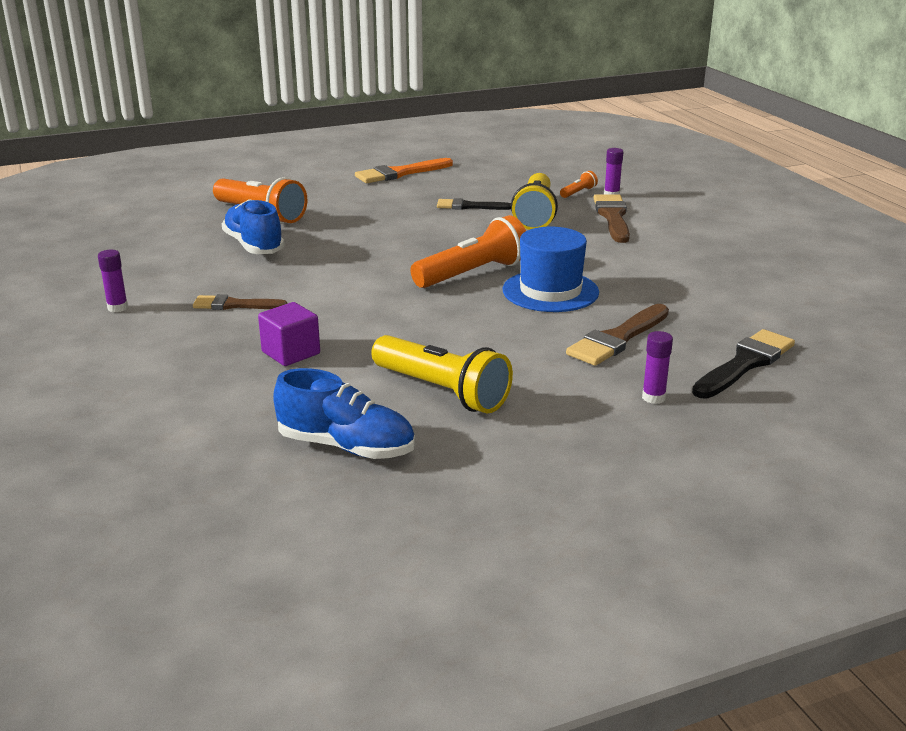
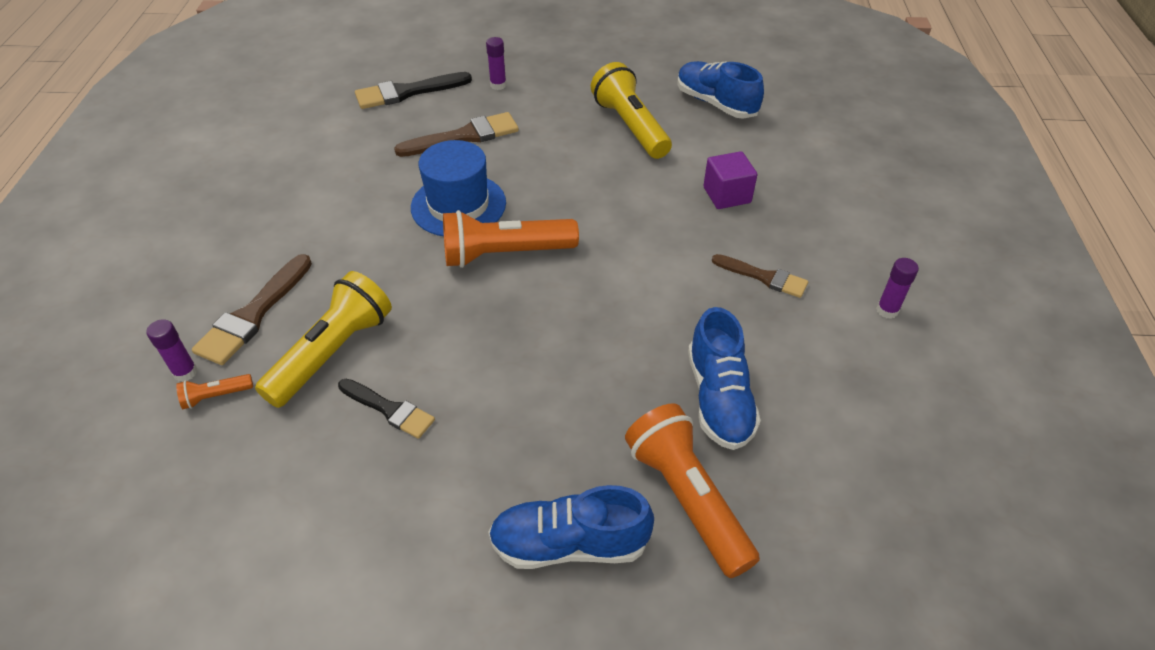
camera: 155 degrees left, 20 degrees up
orange brush [355,158,453,183] -> none
none -> blue shoe [488,485,654,569]

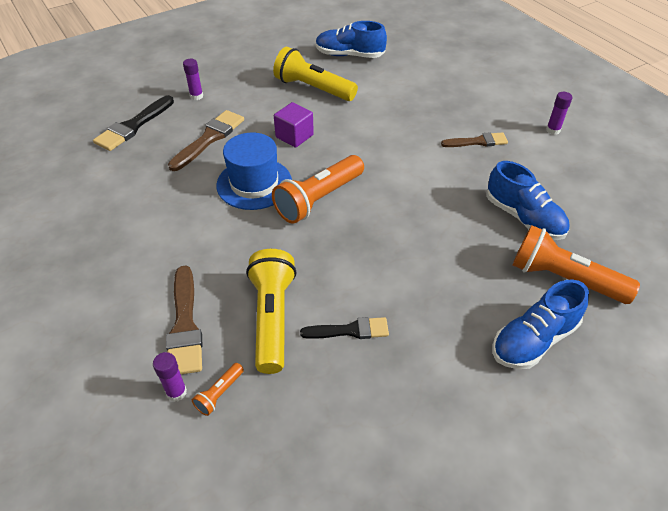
camera: 35 degrees left, 0 degrees up
purple cube [703,151,757,209] -> purple cube moved to [274,102,314,148]

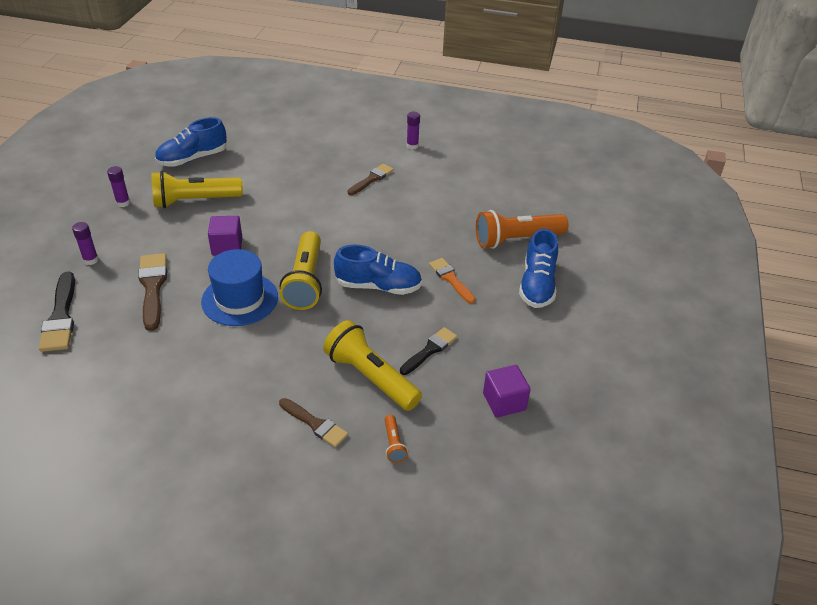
camera: 45 degrees left, 5 degrees down
purple glue stick [153,352,187,402] -> purple glue stick moved to [107,166,130,207]
brown brush [166,266,203,374] -> brown brush [279,398,348,447], size x0.66
orange flashlight [272,155,364,224] -> yellow flashlight [280,231,322,310]
blue shoe [486,161,569,240] -> blue shoe moved to [334,245,422,295]
none -> orange brush [429,258,475,304]
none -> purple cube [483,365,531,418]

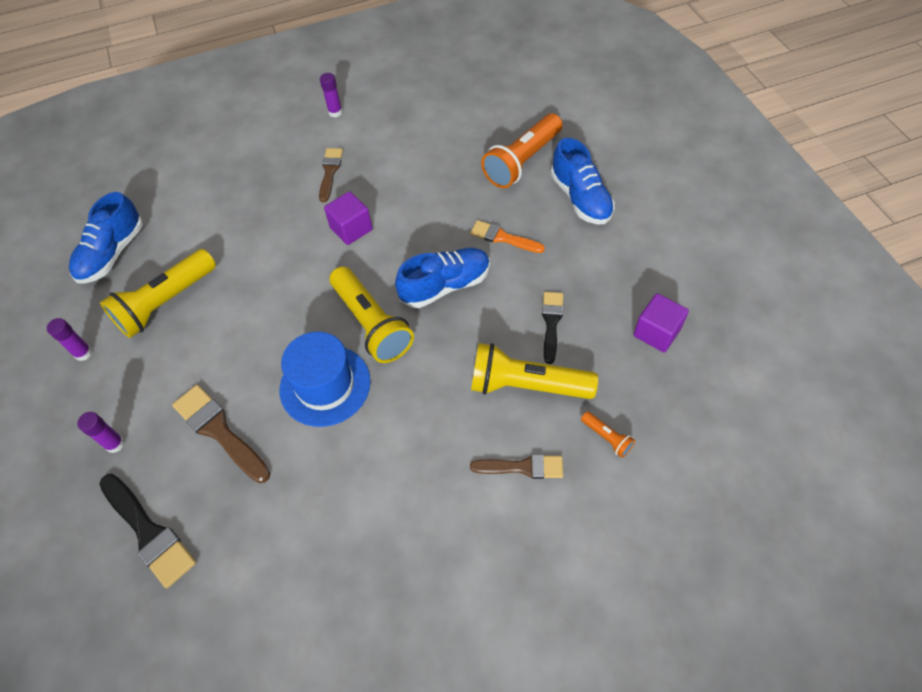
camera: 30 degrees left, 15 degrees up
purple cube [208,216,242,255] -> purple cube moved to [324,191,373,245]

